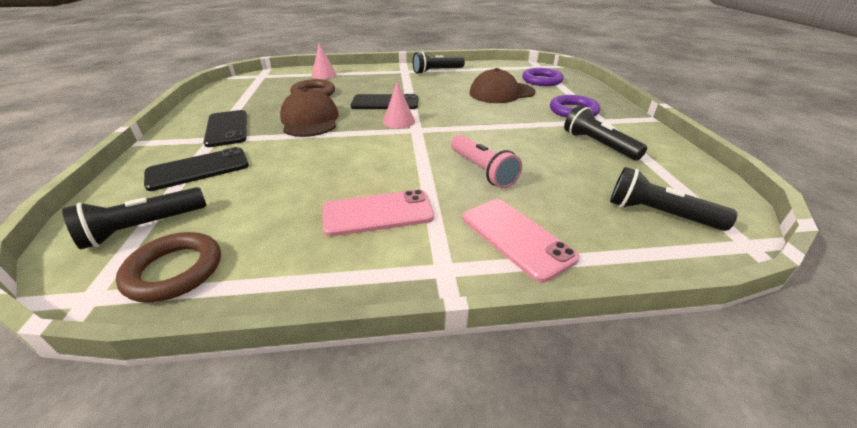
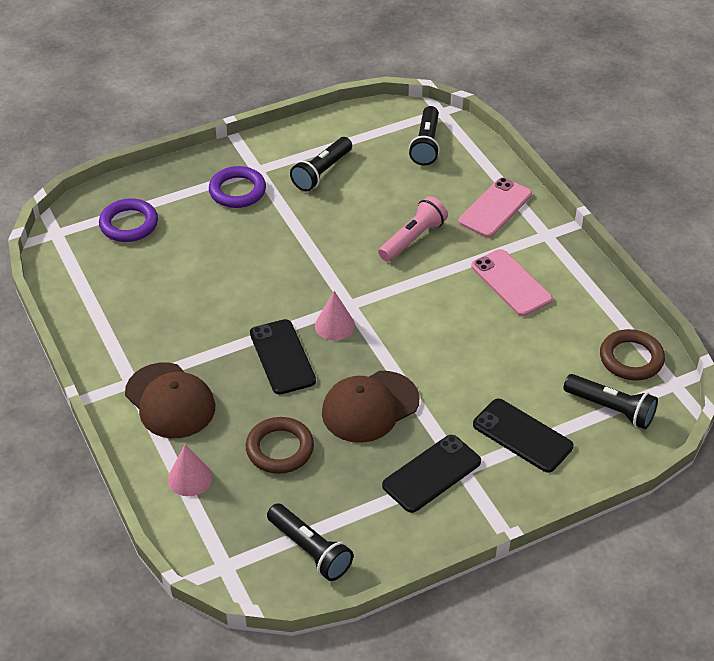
camera: 110 degrees left, 10 degrees up
black flashlight [413,51,465,74] -> black flashlight moved to [267,503,353,581]
brown cap [470,68,535,103] -> brown cap moved to [125,363,215,438]

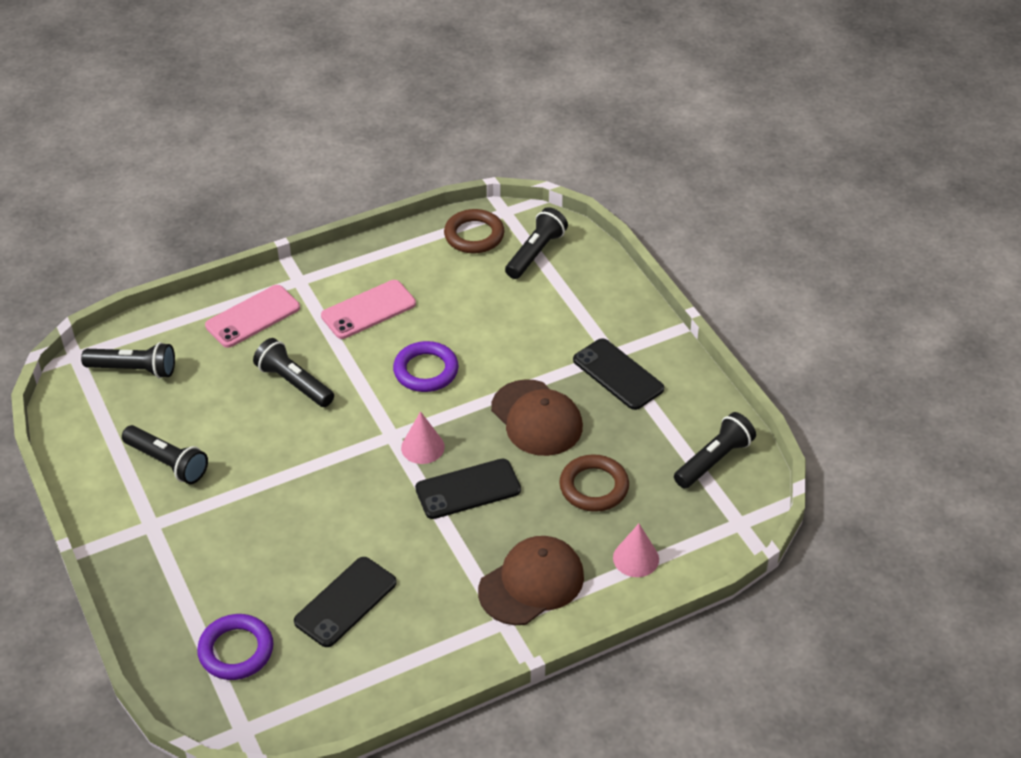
camera: 90 degrees left, 0 degrees up
purple ring [209,166,266,208] -> purple ring moved to [393,341,459,392]
pink flashlight [378,196,448,262] -> black flashlight [253,338,334,407]
pink phone [459,178,532,238] -> pink phone turned 75 degrees counterclockwise [205,285,300,348]
black phone [473,399,574,473] -> black phone moved to [294,557,397,647]

